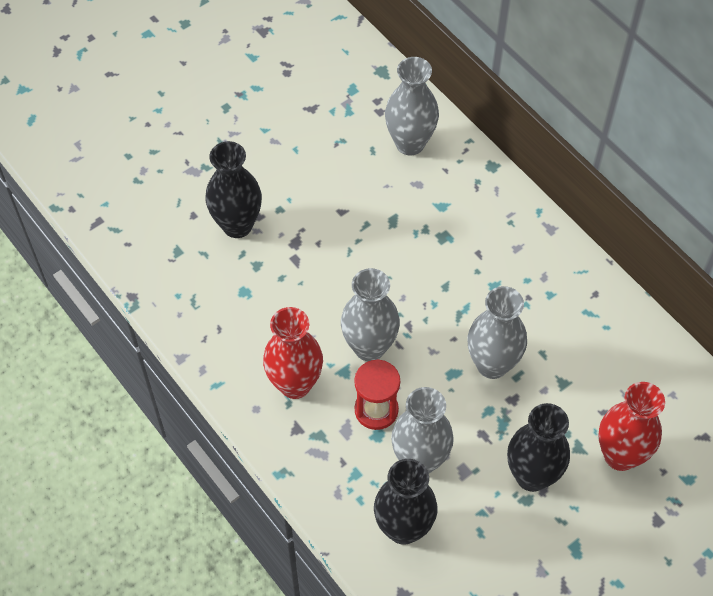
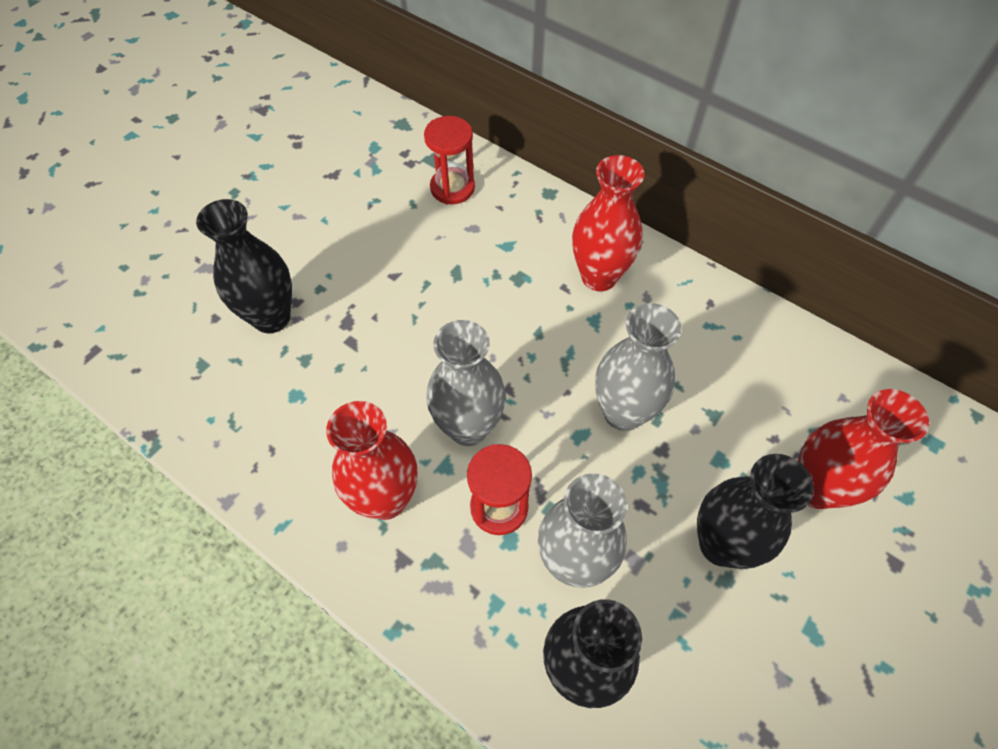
camera: 15 degrees left, 0 degrees up
grey vase [385,57,439,155] -> red hourglass [424,116,475,204]
none -> red vase [572,155,645,291]

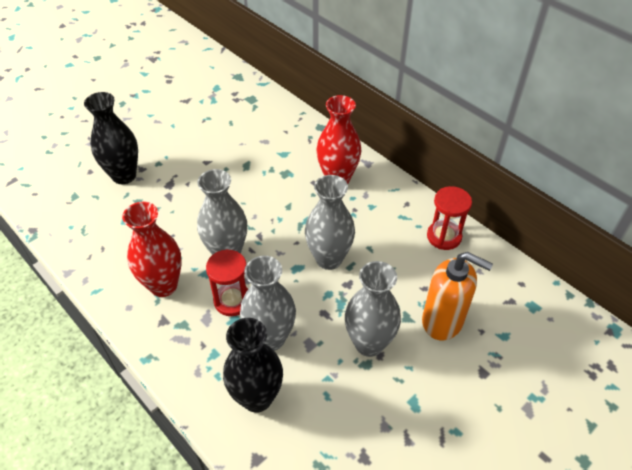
camera: 10 degrees right, 10 degrees down
red hourglass [424,116,475,204] -> red hourglass moved to [427,186,472,250]
black vase [697,454,814,569] -> grey vase [345,261,401,357]
red vase [798,389,929,509] -> orange soap dispenser [422,252,493,340]

